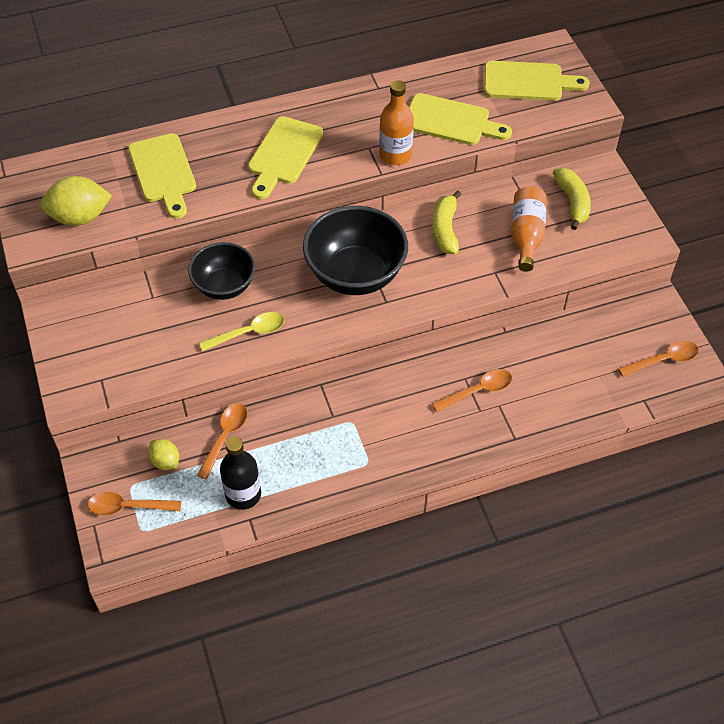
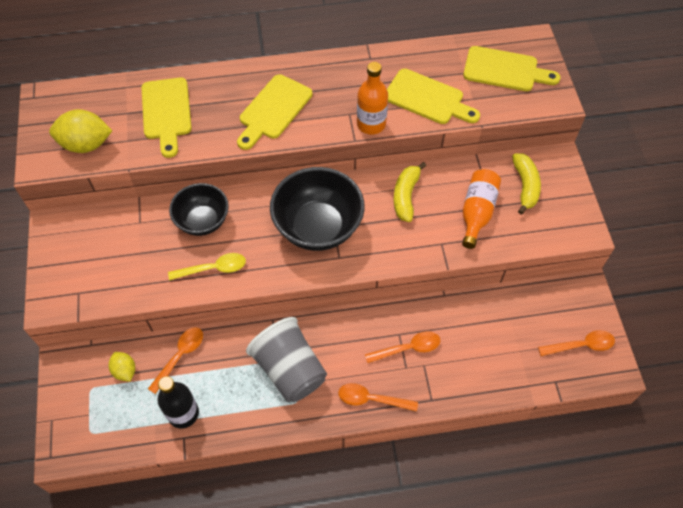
camera: 10 degrees right, 5 degrees up
orange spoon [88,492,181,516] -> orange spoon moved to [338,383,418,412]
none -> grey cup [246,317,327,402]

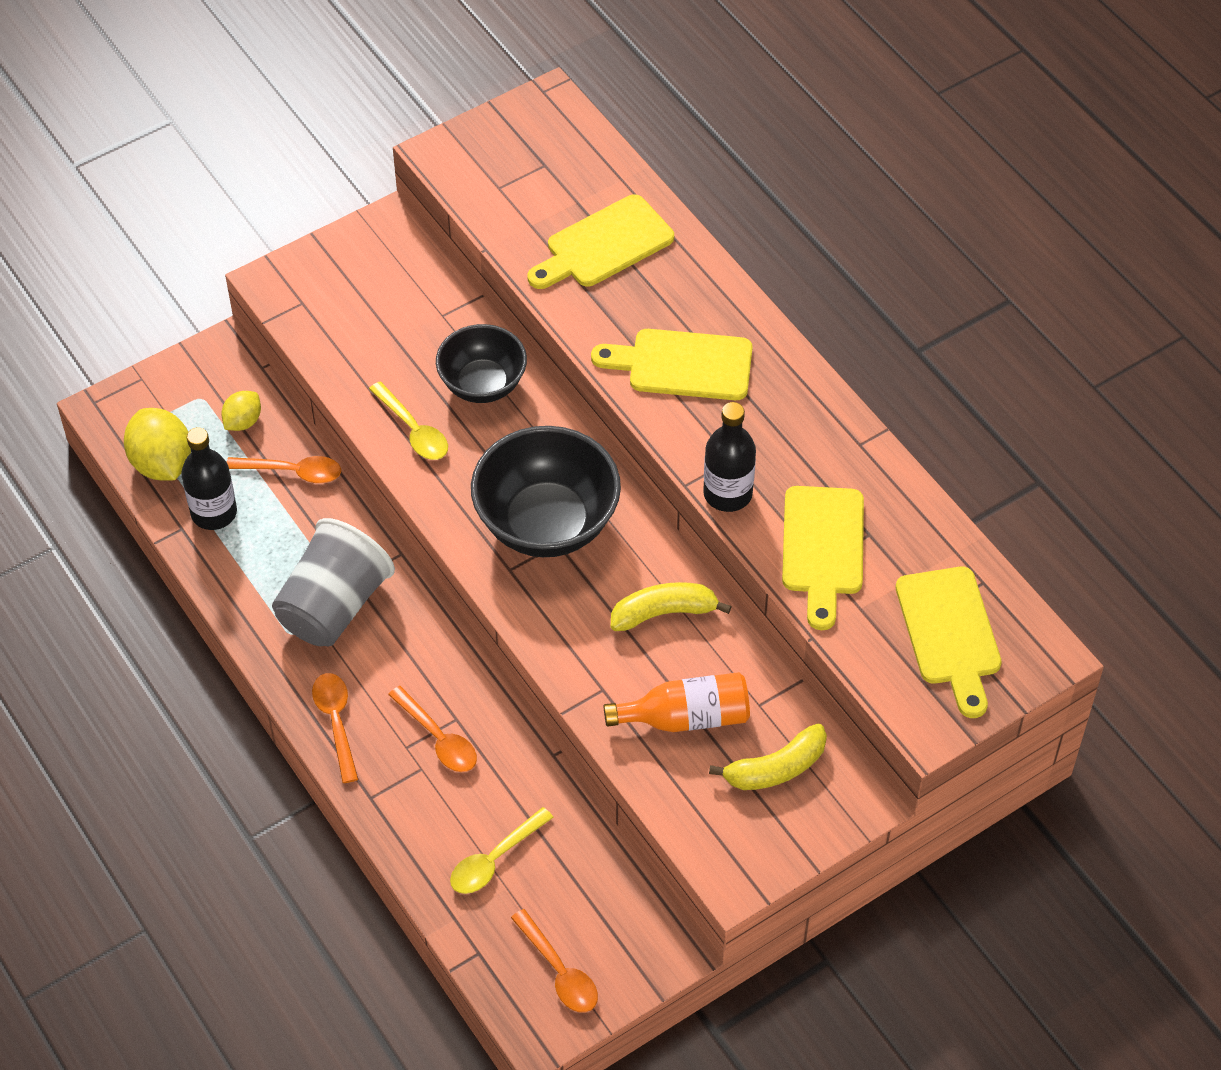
camera: 65 degrees right, 5 degrees down
yellow lemon [49,109,112,153] -> yellow lemon moved to [124,408,191,481]
orange bottle [357,62,388,134] -> black bottle [703,402,756,512]
none -> yellow spoon [450,807,554,894]

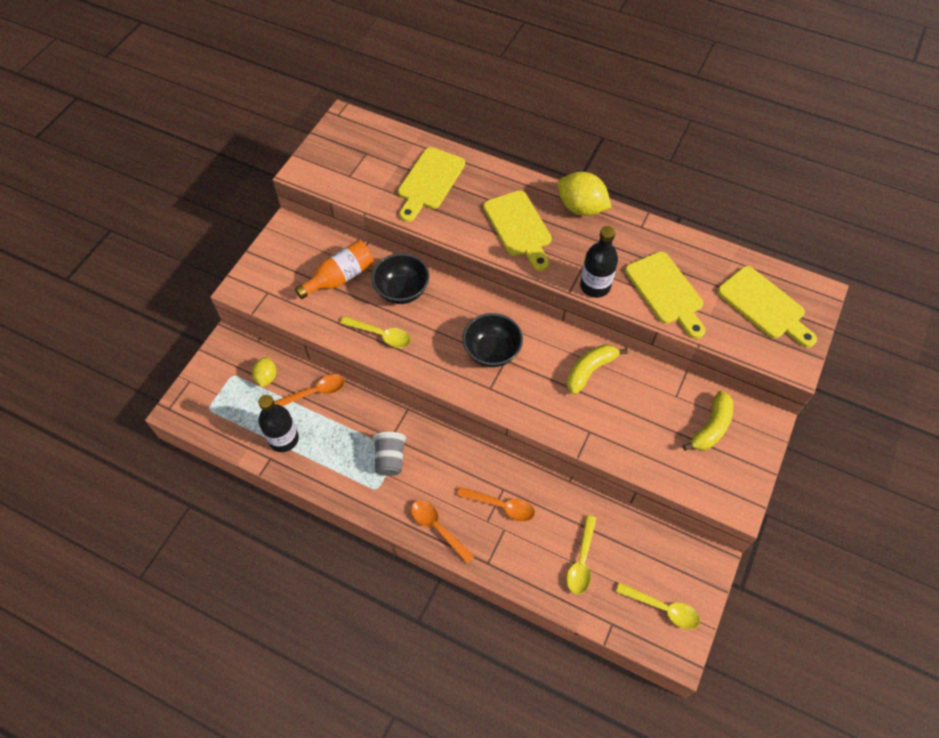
camera: 30 degrees left, 5 degrees up
yellow lemon [124,408,191,481] -> yellow lemon moved to [558,172,612,216]
grey cup [272,518,395,646] -> grey cup [373,432,406,476], size x0.56
black bowl [471,426,621,557] -> black bowl [463,313,523,367], size x0.64
orange spoon [511,909,598,1012] -> yellow spoon [616,582,700,629]
yellow cutting board [591,329,753,400] -> yellow cutting board turned 90 degrees counterclockwise [483,190,552,271]
orange bottle [604,672,750,732] -> orange bottle moved to [295,240,374,299]

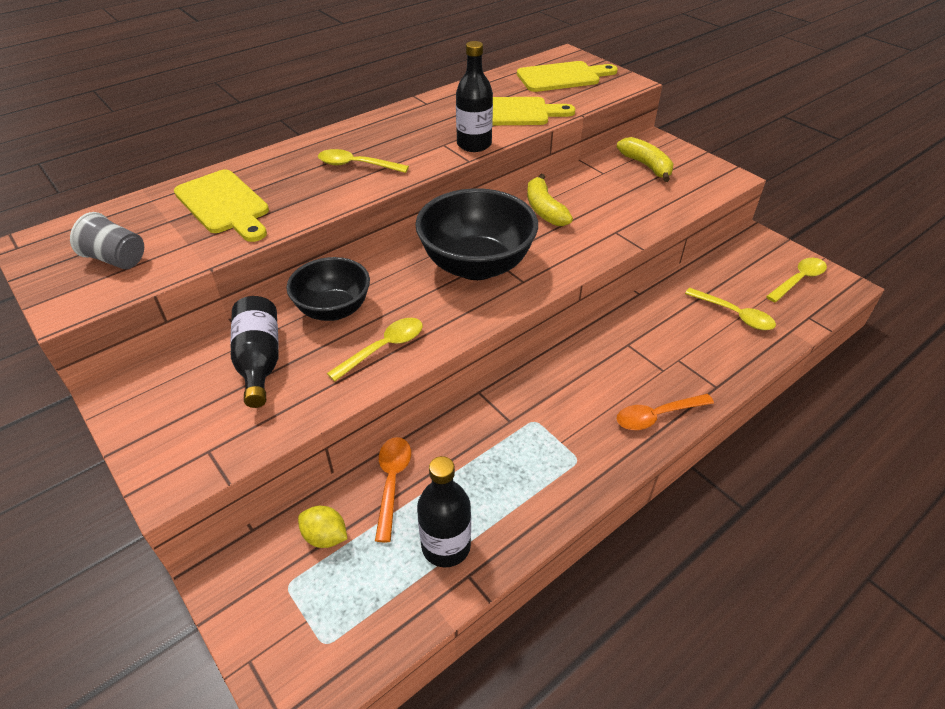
camera: 65 degrees left, 15 degrees down
orange bottle [295,240,374,299] -> black bottle [230,296,279,408]
grey cup [373,432,406,476] -> grey cup moved to [70,212,144,269]
orange spoon [457,487,535,522] -> none
black bowl [463,313,523,367] -> black bowl [415,188,538,280], size x1.57
yellow cutting board [483,190,552,271] -> yellow spoon [318,149,409,173]
yellow lemon [558,172,612,216] -> none

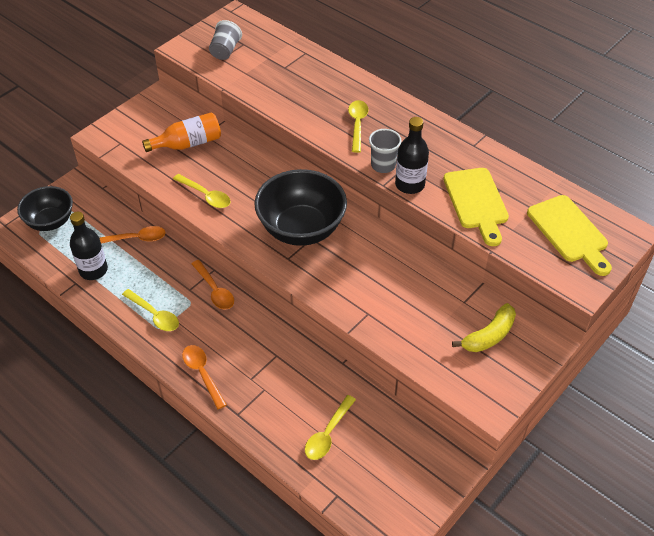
camera: 80 degrees right, 5 degrees up
yellow cutting board [174,169,269,242] -> none
black bottle [230,296,279,408] -> orange bottle [142,112,221,152]
black bowl [287,257,370,321] -> black bowl moved to [17,186,73,231]
yellow lemon [298,506,347,548] -> none
yellow banana [527,174,573,226] -> none
yellow spoon [766,258,827,302] -> yellow spoon moved to [122,289,179,331]
none -> orange spoon [192,260,234,309]
none -> grey cup [369,129,401,173]

